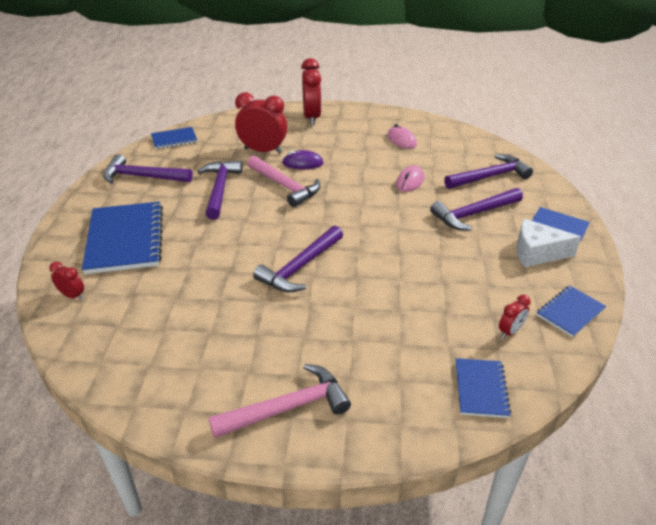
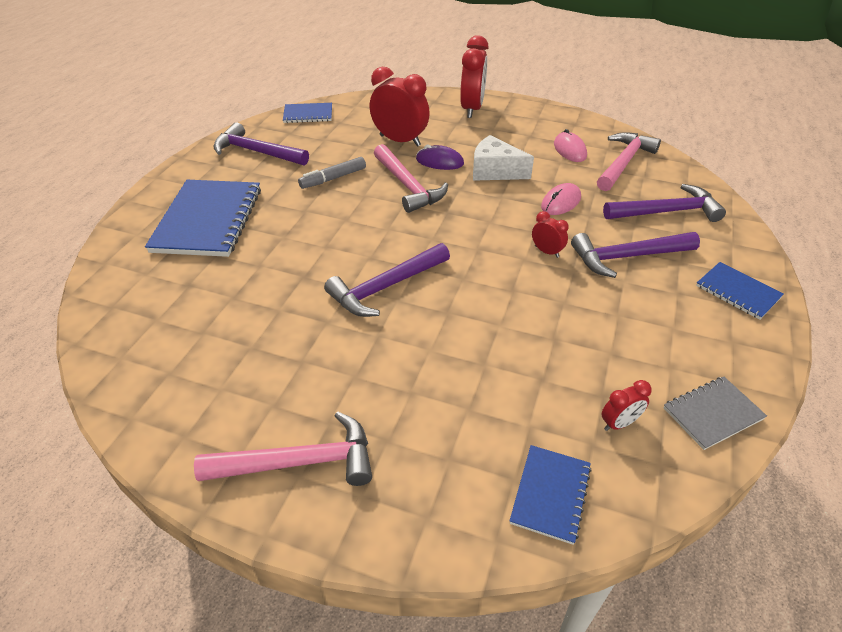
camera: 15 degrees right, 5 degrees up
red clock [49,262,84,300] -> red clock moved to [532,211,569,258]
purple hammer [198,160,242,220] -> grey marker [298,157,366,189]
white cheese [516,219,581,267] -> white cheese moved to [473,135,534,181]
blue notebook [537,286,606,337] -> grey notebook [664,377,767,450]
none -> pink hammer [597,132,661,191]

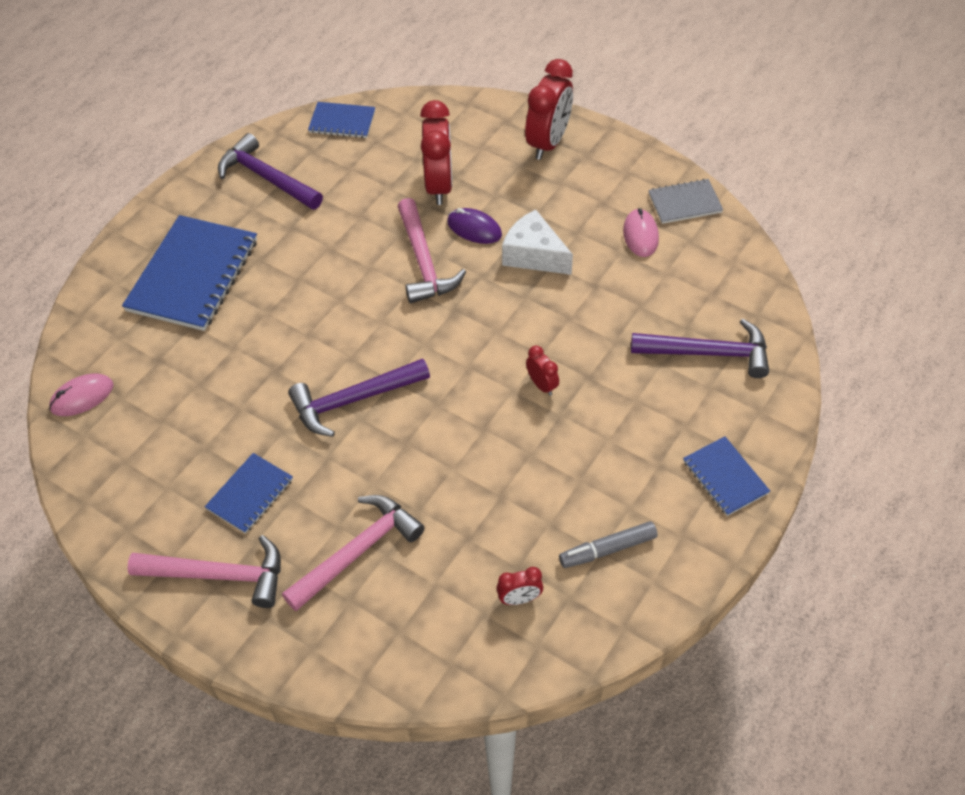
camera: 15 degrees right, 10 degrees up
grey marker [298,157,366,189] -> grey marker moved to [559,521,658,568]
red clock [370,67,430,147] -> red clock turned 45 degrees clockwise [420,100,452,205]
blue notebook [510,445,592,545] -> blue notebook moved to [205,453,293,534]
pink mouse [541,183,581,215] -> pink mouse moved to [49,373,113,416]
purple hammer [571,232,700,278] -> none
pink hammer [597,132,661,191] -> pink hammer moved to [282,495,425,611]
grey notebook [664,377,767,450] -> grey notebook moved to [648,179,723,224]

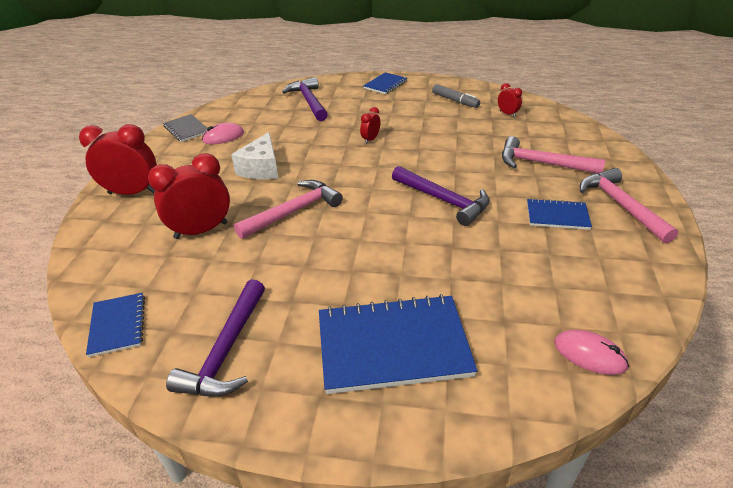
camera: 115 degrees left, 15 degrees down
purple mouse [447,208,502,244] -> none

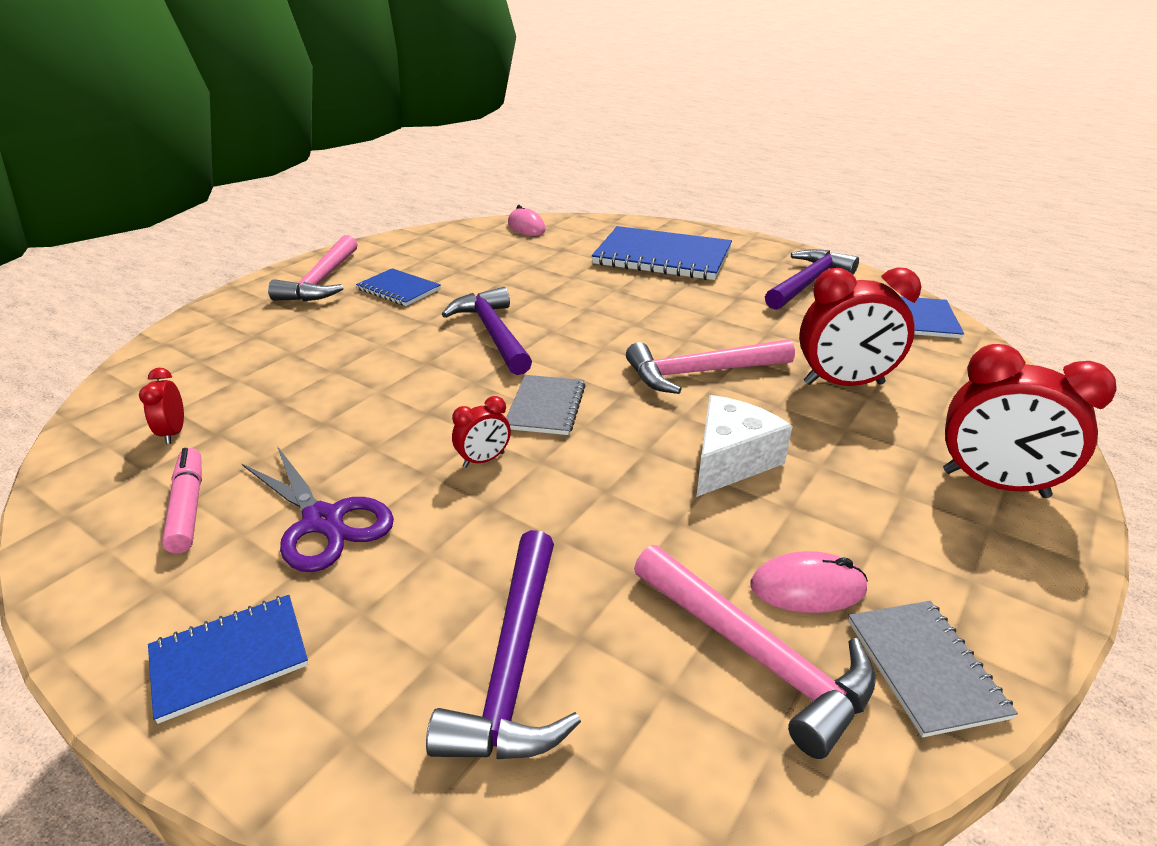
camera: 155 degrees left, 5 degrees down
grey marker [432,84,480,108] -> pink marker [162,448,202,554]
pink hammer [502,136,605,174] -> pink hammer moved to [634,545,876,759]
none -> purple scissors [241,446,394,572]
none -> grey notebook [506,375,586,435]

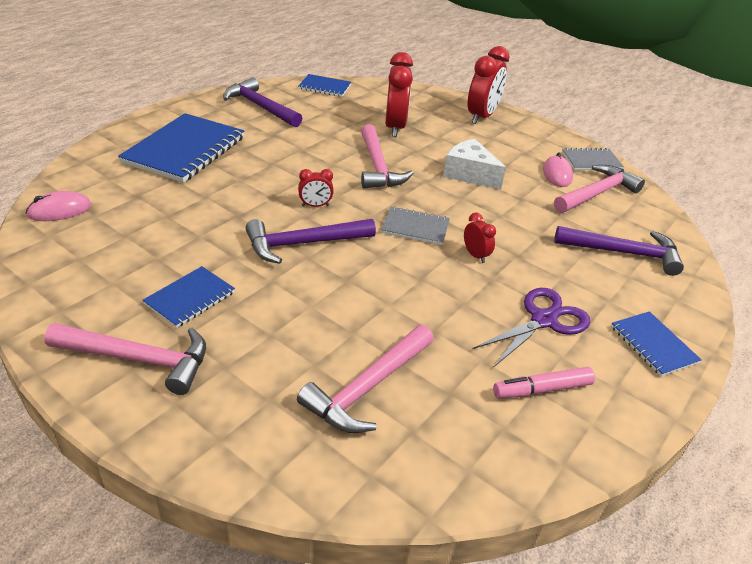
camera: 90 degrees left, 5 degrees up
red clock [139,368,184,444] -> red clock moved to [298,169,334,207]
none -> pink hammer [297,325,434,433]

